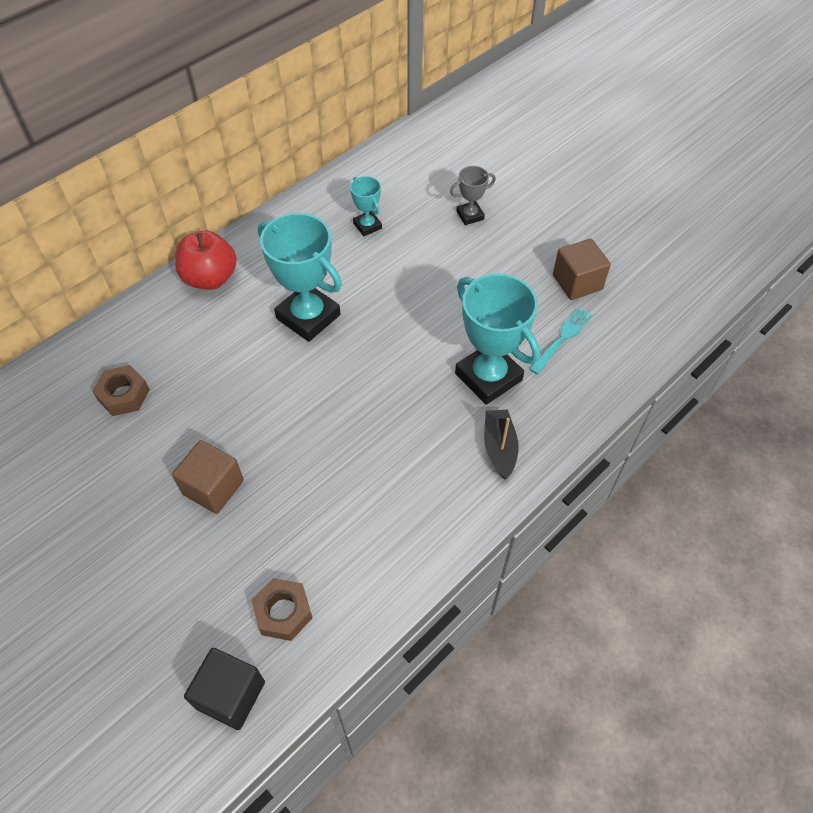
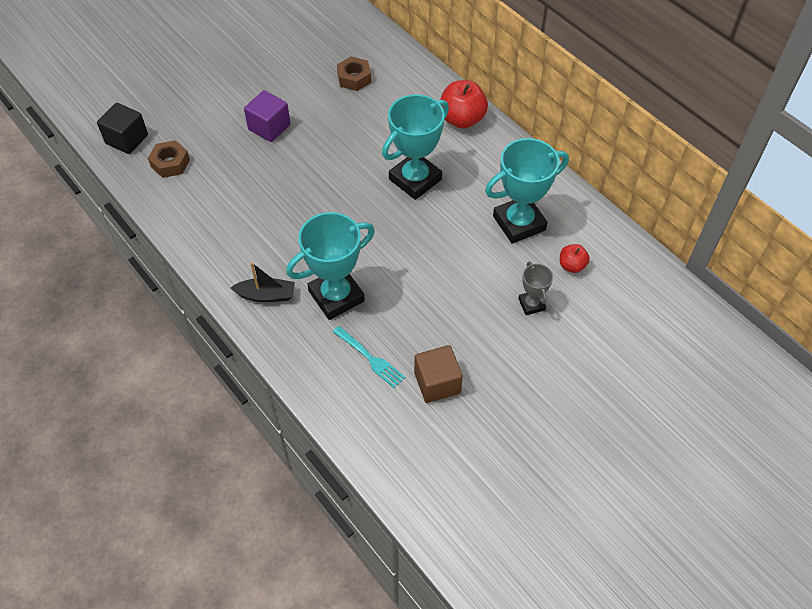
camera: 95 degrees right, 0 degrees up
brown cube [172,440,244,514] -> purple cube [244,90,291,142]
turquoise trophy [350,176,382,236] -> turquoise trophy [485,138,569,244], size x1.98
none -> red apple [560,244,590,273]

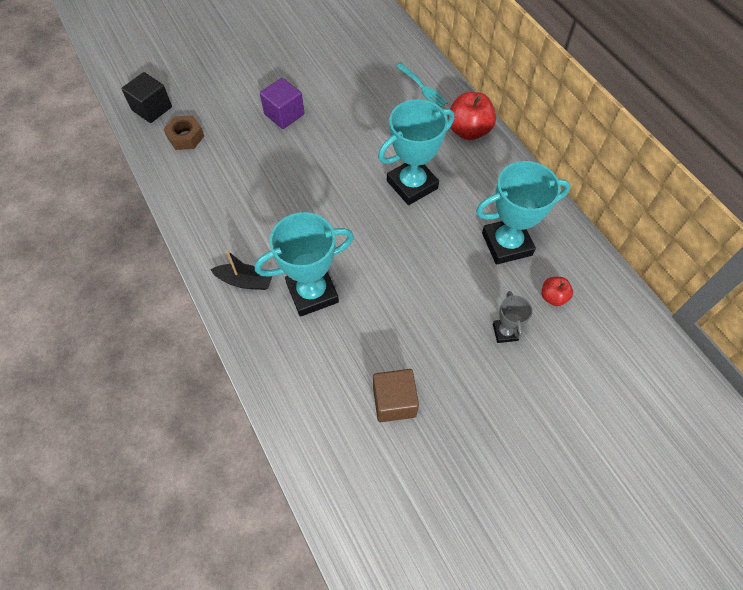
camera: 10 degrees right, 5 degrees up
turquoise fork [333,326,405,388] -> turquoise fork moved to [396,63,448,107]
brown nut [337,56,371,91] -> none

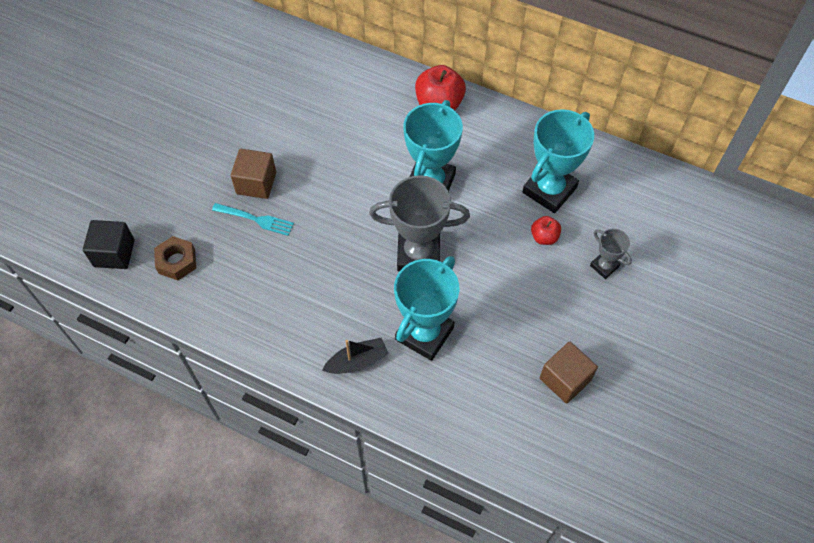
camera: 35 degrees left, 0 degrees up
purple cube [260,78,304,129] -> brown cube [231,149,276,199]
turquoise fork [396,63,448,107] -> turquoise fork moved to [212,203,294,236]
red apple [542,277,573,306] -> red apple moved to [531,216,561,245]
none -> grey trophy [369,175,470,271]

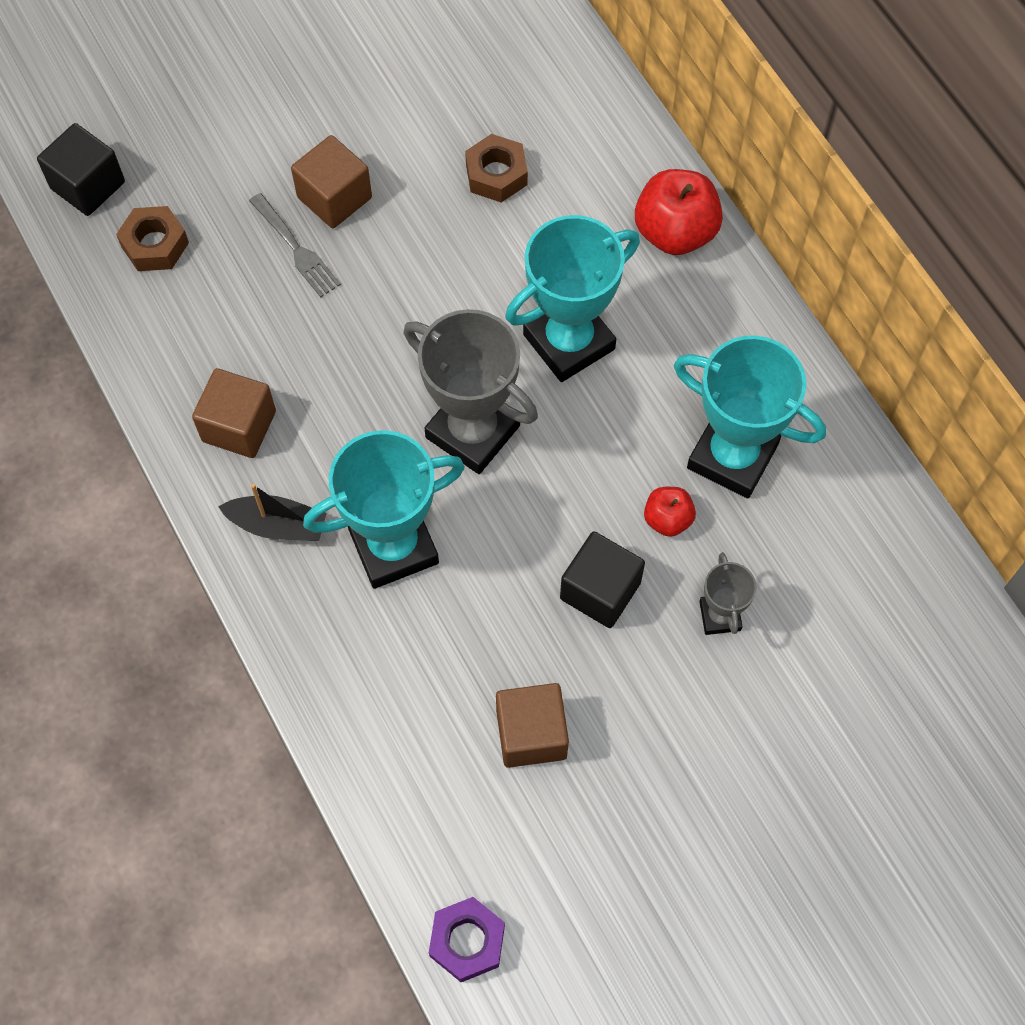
camera: 35 degrees right, 5 degrees up
turquoise fork [212,203,294,236] -> grey fork [249,193,341,297]
turquoise trophy [523,109,594,213] -> turquoise trophy turned 45 degrees clockwise [674,336,826,498]
none -> brown cube [192,368,276,458]
none -> purple nut [429,897,505,982]
none -> brown nut [465,134,528,203]
none -> black cube [560,531,645,628]

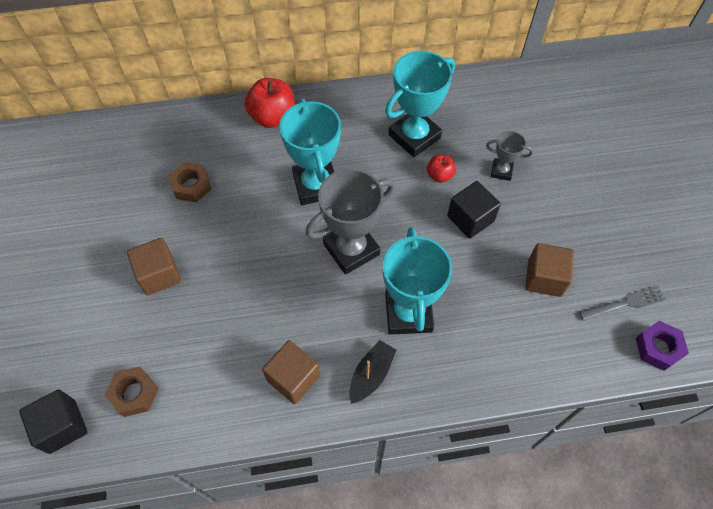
camera: 70 degrees left, 5 degrees down
grey fork [249,193,341,297] -> grey fork moved to [579,286,666,321]

